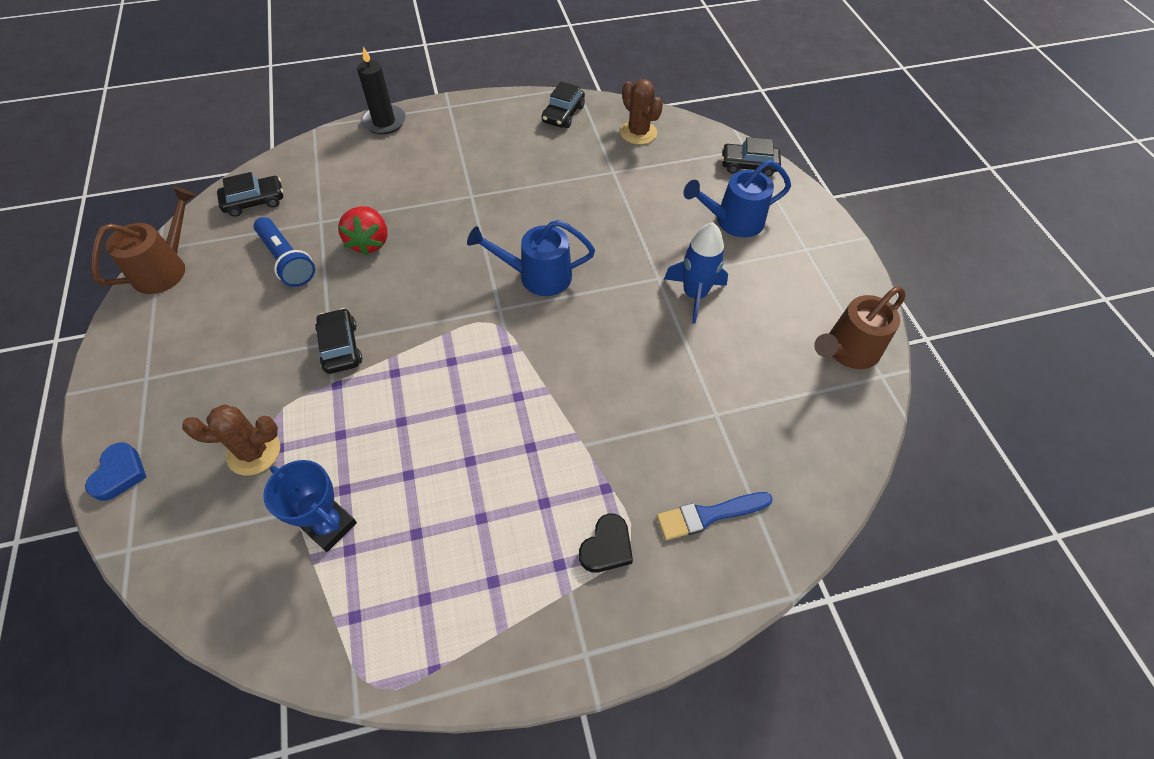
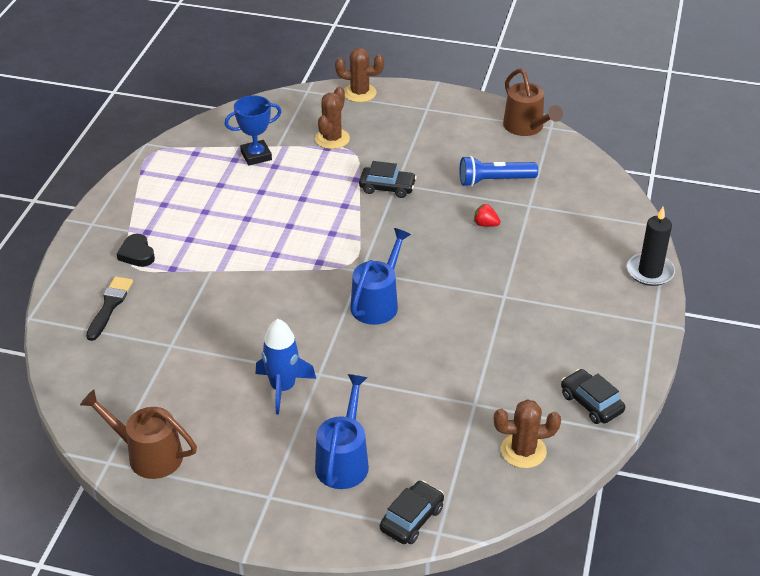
camera: 120 degrees right, 15 degrees down
blue heart [85,442,147,501] -> brown cactus [335,48,384,102]
black car [217,172,283,217] -> none
red strawberry [338,206,387,256] -> red strawberry [474,204,501,227], size x0.56
blue brush [657,492,773,540] -> black brush [86,277,133,341]
brown watering can [814,286,906,369] -> brown watering can turned 60 degrees counterclockwise [80,389,197,479]

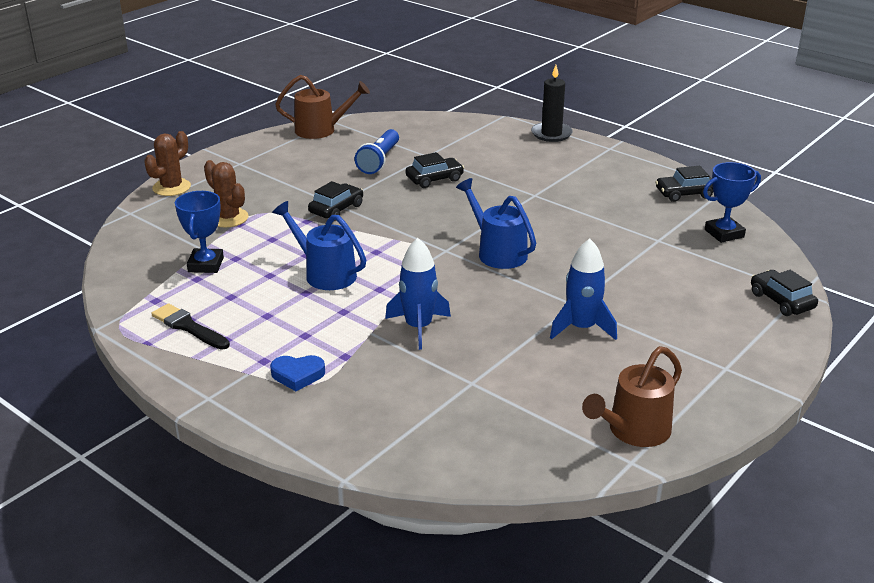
camera: 65 degrees left, 10 degrees down
black brush [86,277,133,341] -> black brush moved to [151,303,230,350]
black heart [117,234,155,267] -> blue heart [270,355,325,391]
blue watering can [315,374,369,489] -> blue watering can moved to [272,201,366,290]
red strawberry [474,204,501,227] -> black car [406,152,464,188]
brown cactus [494,399,561,468] -> blue trophy [703,162,761,243]
none -> blue rocket [385,238,451,350]

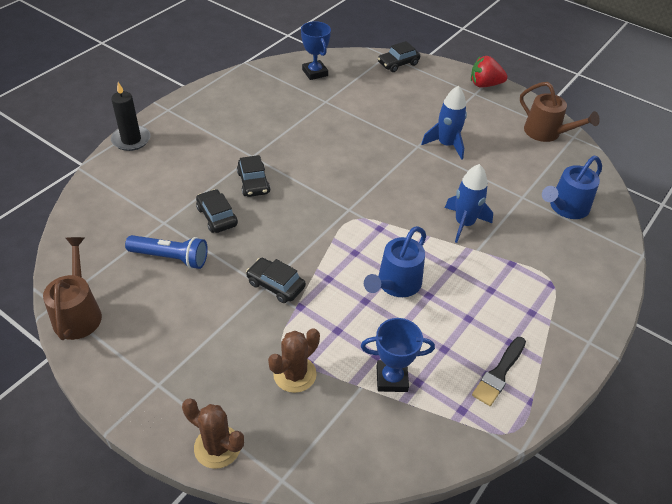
camera: 95 degrees left, 15 degrees up
blue heart [270,355,325,391] -> none
blue watering can [456,178,536,269] -> blue watering can moved to [542,156,602,219]
black car [655,166,713,202] -> black car moved to [237,155,270,197]
none -> red strawberry [471,56,507,88]

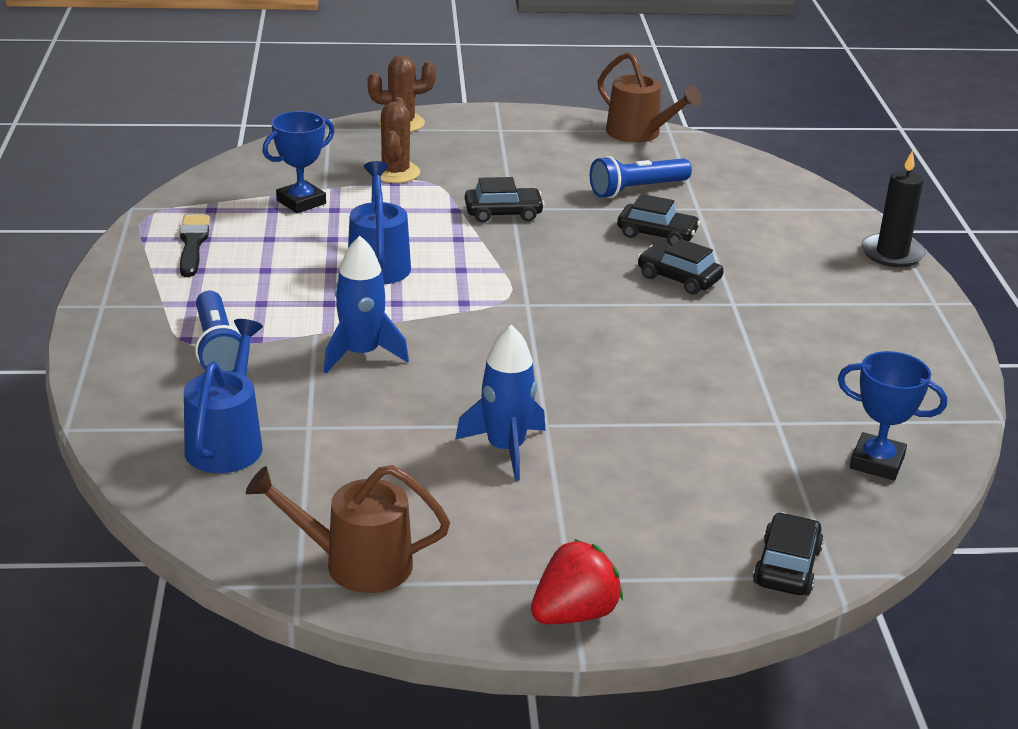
camera: 140 degrees right, 15 degrees down
none -> blue flashlight [195,291,241,372]

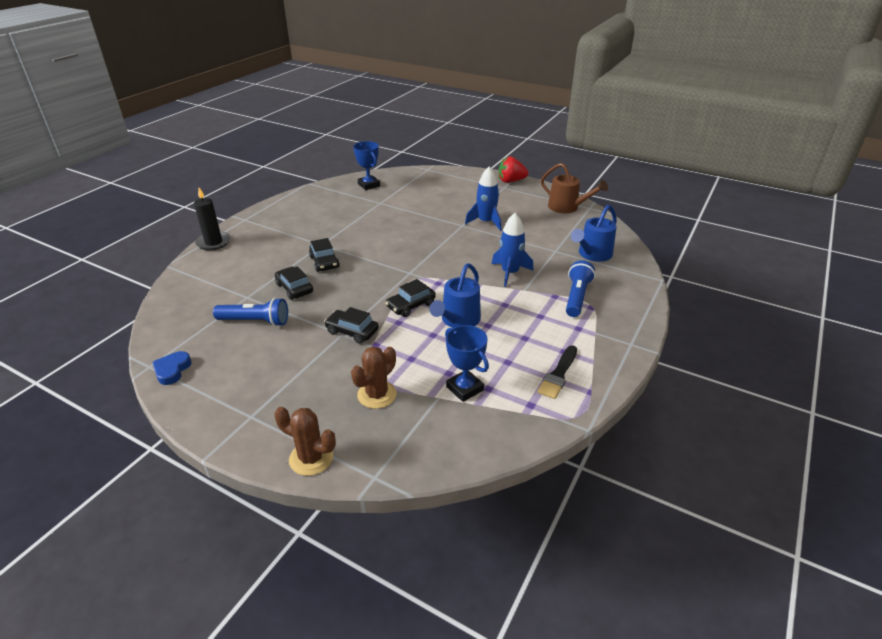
camera: 145 degrees left, 5 degrees up
blue trophy [262,111,335,213] -> blue trophy turned 60 degrees clockwise [445,325,489,402]
brown watering can [597,52,701,143] -> blue heart [152,351,191,385]
black car [753,512,824,595] -> black car moved to [385,279,436,317]

